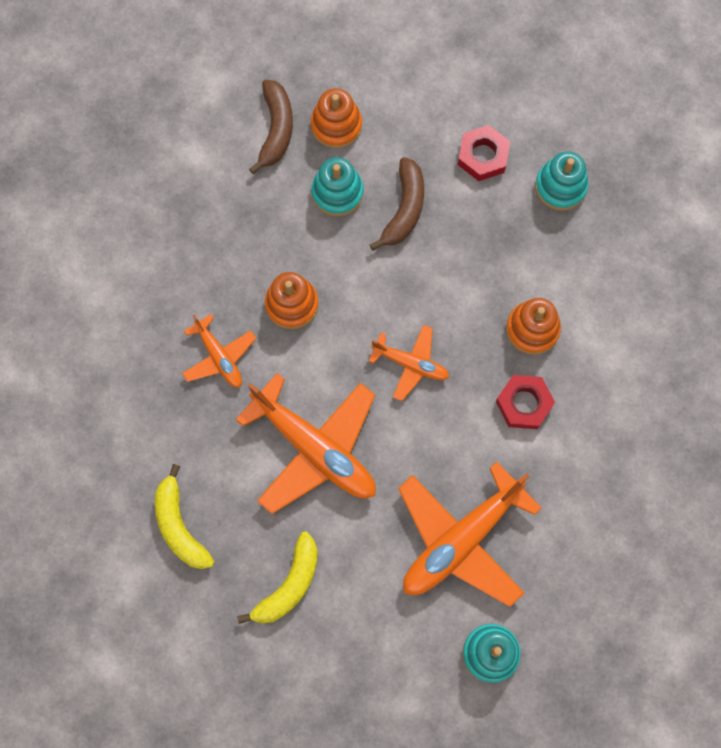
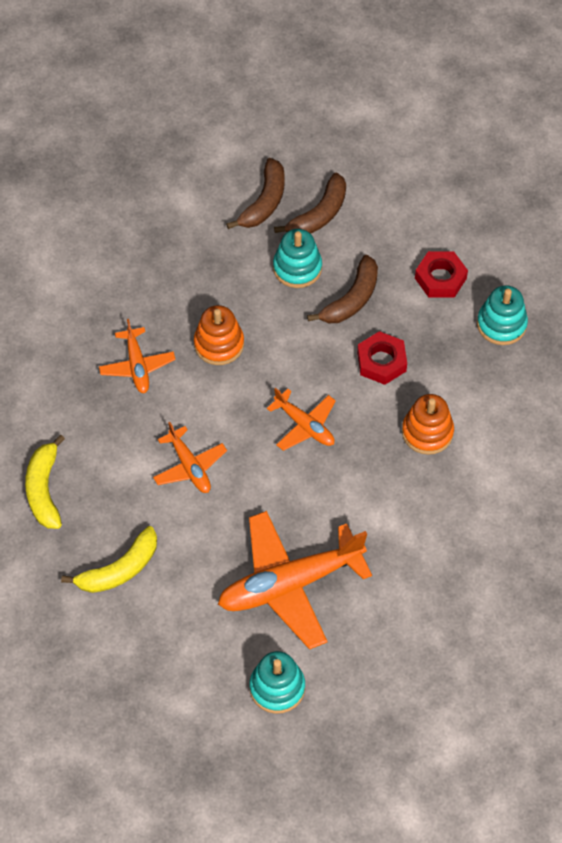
camera: 20 degrees right, 15 degrees down
orange plane [236,373,376,514] -> orange plane [153,422,227,493], size x0.53
orange stacking toy [311,88,362,149] -> brown banana [274,173,346,234]
red nut [496,375,555,429] -> red nut moved to [357,331,407,385]

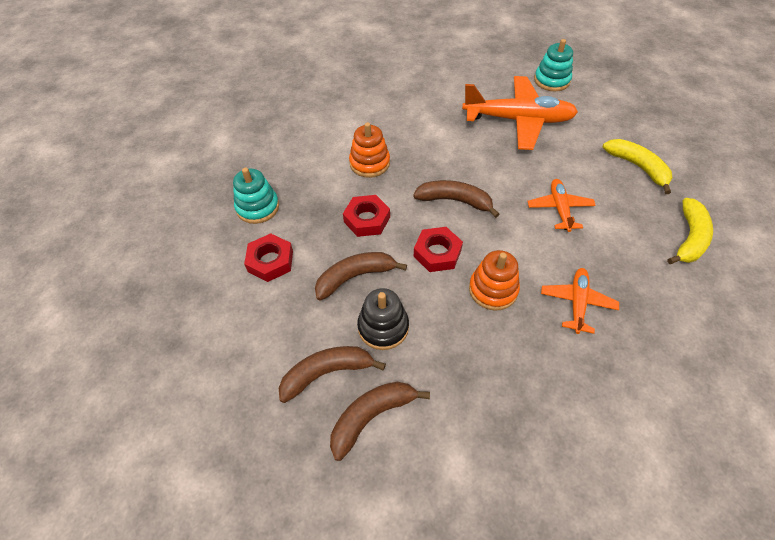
camera: 150 degrees left, 5 degrees down
yellow banana [61,526,157,593] -> yellow banana turned 60 degrees clockwise [603,139,672,194]
orange plane [267,388,336,451] -> brown banana [413,180,500,218]
turquoise stacking toy [273,229,322,288] -> black stacking toy [357,288,409,350]
none -> red nut [414,227,463,272]

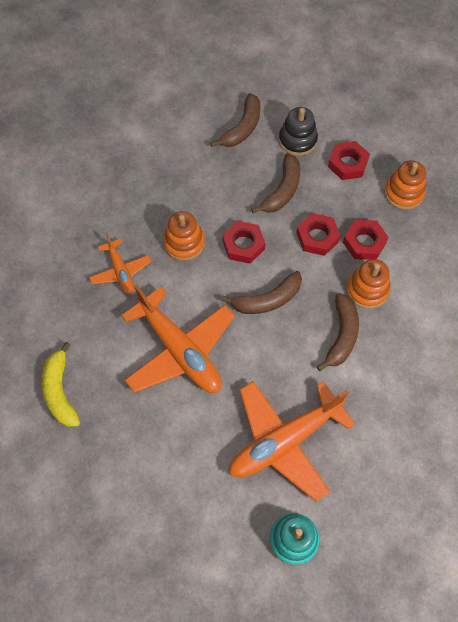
camera: 140 degrees right, 10 degrees up
turquoise stacking toy [233,168,279,224] -> orange stacking toy [384,160,426,210]
brown banana [330,382,430,461] -> brown banana moved to [316,293,359,371]
black stacking toy [357,288,409,350] -> black stacking toy moved to [279,107,318,156]
orange plane [527,179,596,232] -> orange plane [121,285,235,393], size x1.90
yellow banana [603,139,672,194] -> none
none -> red nut [343,220,389,260]

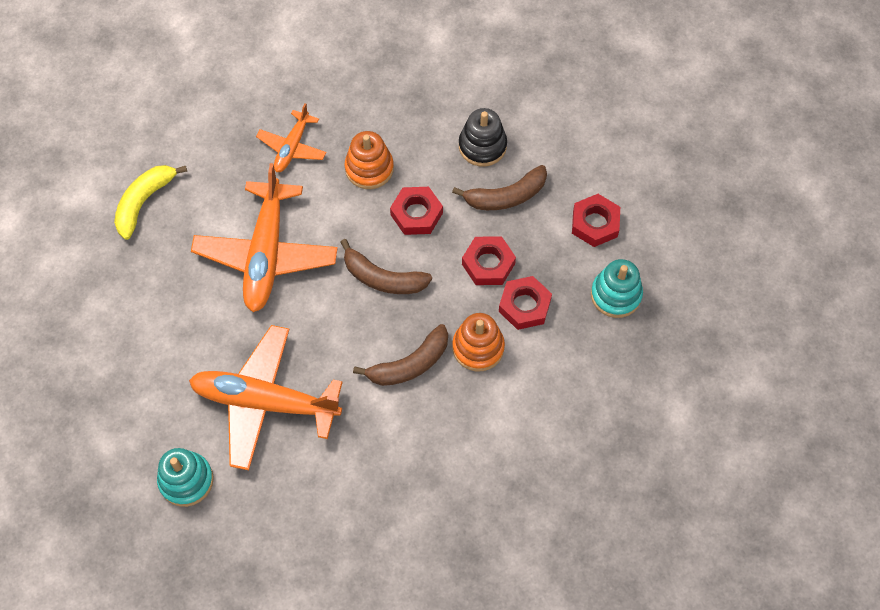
camera: 45 degrees right, 0 degrees up
brown banana [210,93,260,147] -> none
black stacking toy [279,107,318,156] -> black stacking toy moved to [459,108,507,166]
orange stacking toy [384,160,426,210] -> turquoise stacking toy [591,259,643,318]

